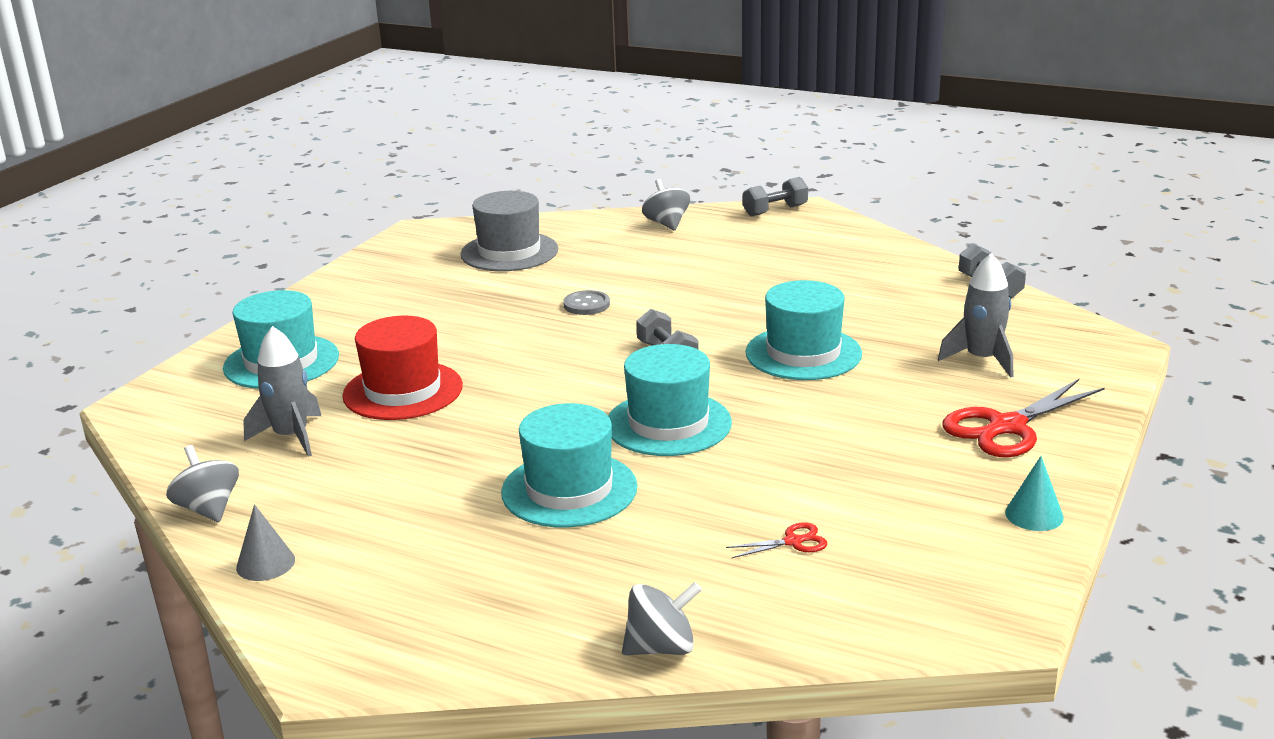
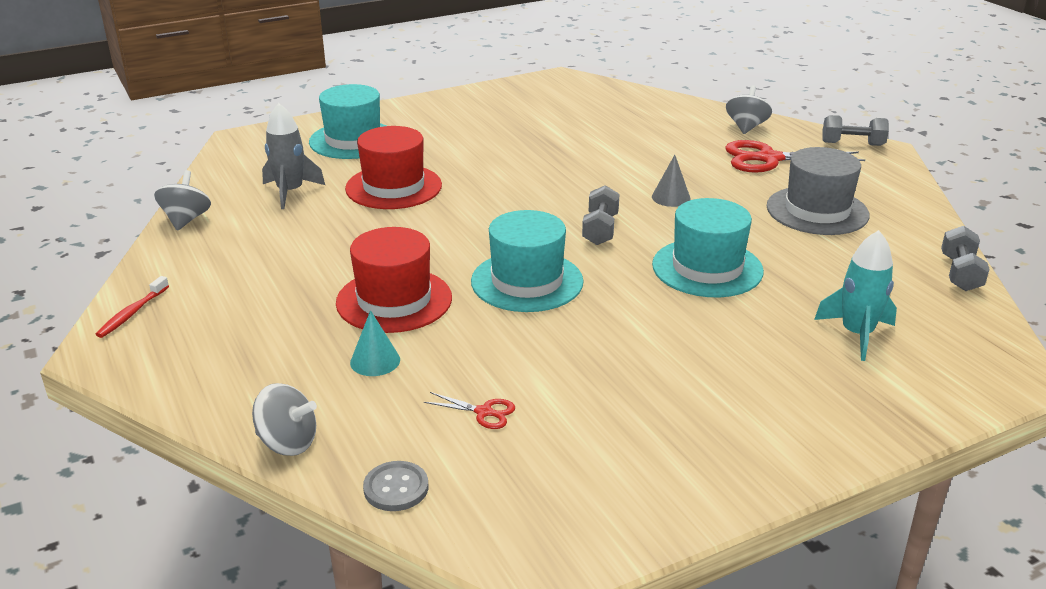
camera: 35 degrees right, 5 degrees up
grey cone [236,504,295,581] -> grey cone moved to [652,155,691,207]
grey hat [461,191,558,271] -> grey hat moved to [767,147,870,235]
turquoise hat [501,403,638,528] -> red hat [336,227,452,333]
grey button [563,290,610,315] -> grey button moved to [363,461,428,511]
grey rocket [938,253,1013,378] -> turquoise rocket [814,230,897,361]
red scissors [942,379,1105,458] -> red scissors moved to [725,140,865,173]
turquoise cone [1005,456,1064,531] -> turquoise cone moved to [350,310,400,376]
none -> red toothbrush [95,276,169,338]

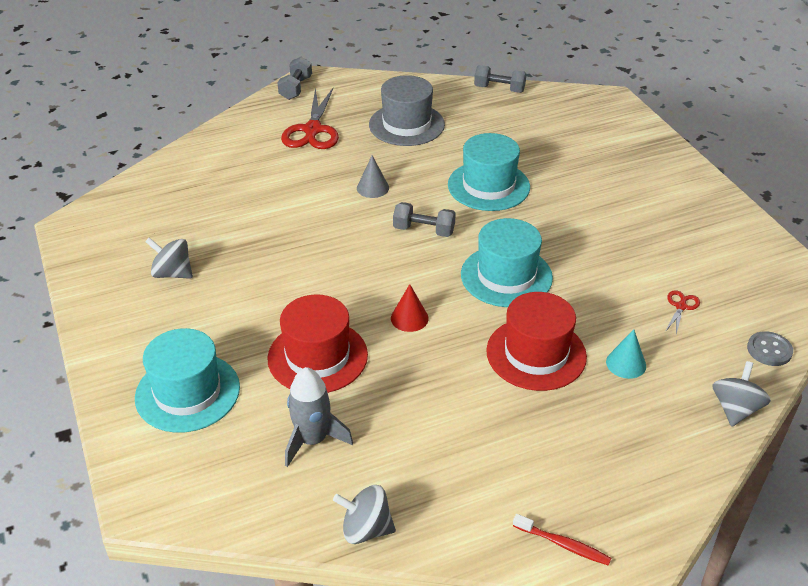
camera: 85 degrees left, 10 degrees up
grey spinning top [726,85,772,134] -> grey spinning top moved to [145,238,193,279]
turquoise rocket [814,230,897,361] -> none
none -> red cone [391,284,429,332]

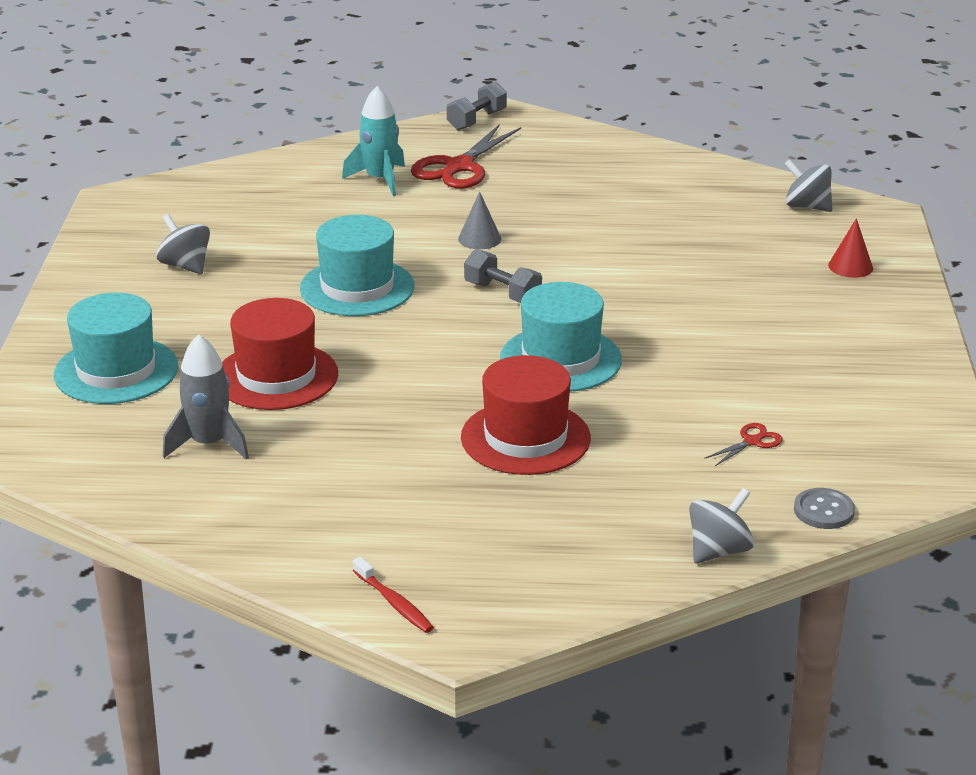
camera: 25 degrees right, 10 degrees down
grey spinning top [333,485,396,544] -> grey spinning top moved to [784,159,832,212]
grey hat [369,75,445,146] -> none
red cone [391,284,429,332] -> red cone moved to [828,218,873,278]
turquoise hat [448,133,530,211] -> turquoise hat moved to [300,215,415,316]
grey dumbbell [474,65,526,93] -> none
turquoise cone [606,329,646,379] -> none
none -> turquoise rocket [342,86,405,196]

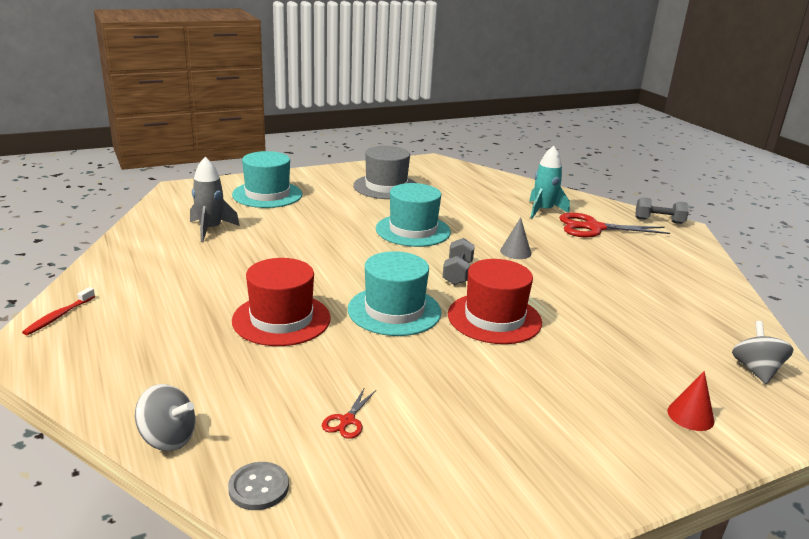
camera: 60 degrees right, 5 degrees down
grey spinning top [156,214,210,274] -> grey hat [353,146,416,199]
red hat [222,298,338,410] -> red hat moved to [448,259,542,344]
red scissors [704,423,783,466] -> red scissors turned 90 degrees clockwise [322,387,376,439]

